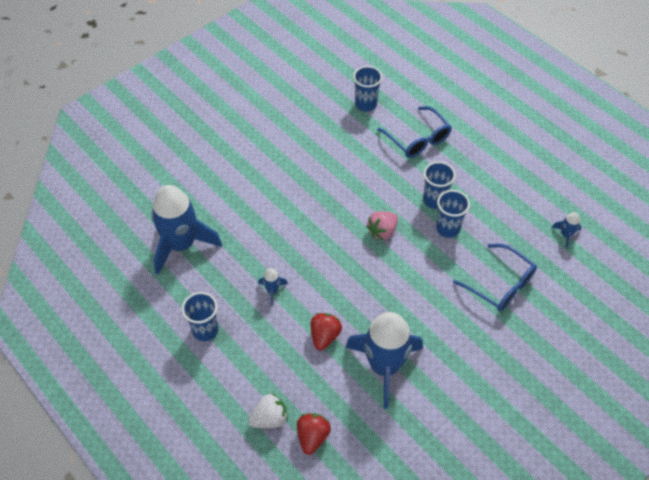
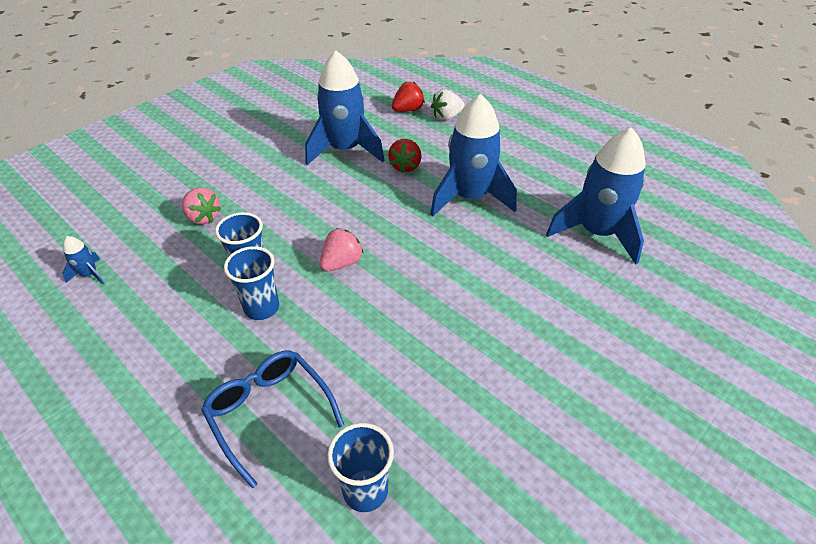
camera: 175 degrees right, 10 degrees down
blue cup [182,292,218,341] -> none
blue rocket [258,268,288,305] -> blue rocket [430,94,517,217], size x2.47
red strawberry [297,413,331,455] -> red strawberry turned 135 degrees counterclockwise [392,81,425,112]
blue glasses [453,244,537,311] -> pink strawberry [182,188,222,224]

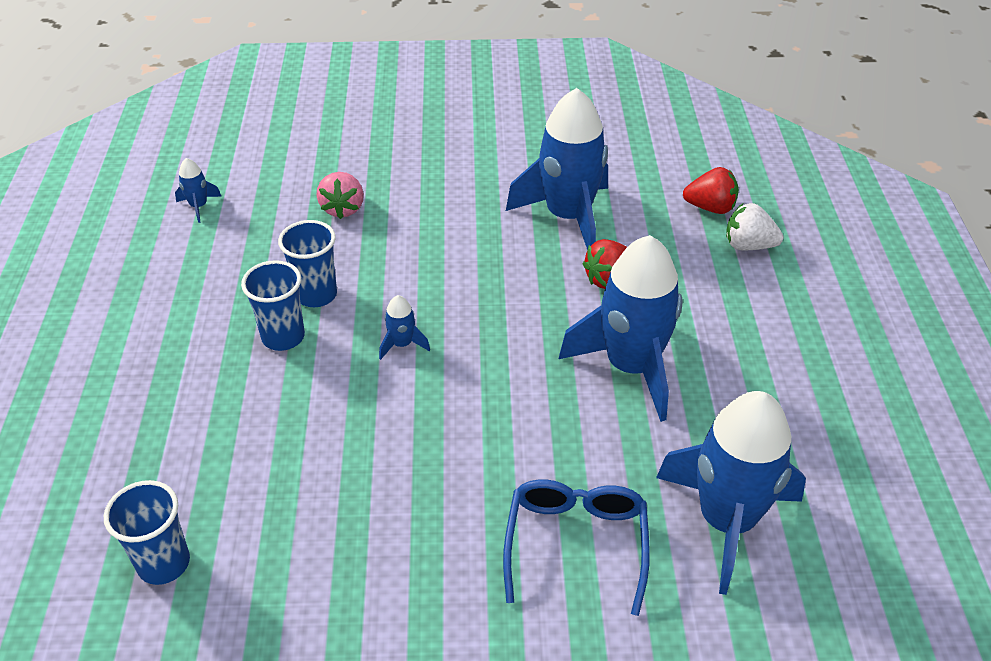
camera: 45 degrees right, 0 degrees up
blue glasses [201,351,344,488] -> blue glasses moved to [503,480,650,616]
pink strawberry [319,228,363,272] -> blue rocket [379,295,430,360]

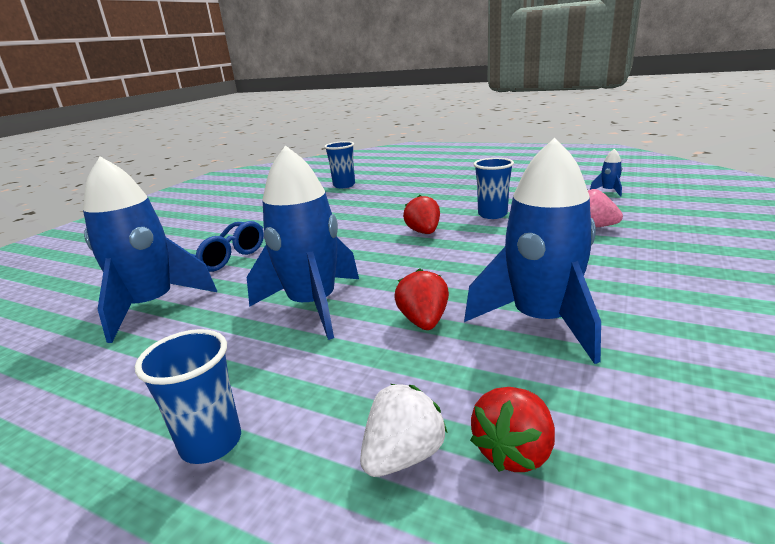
camera: 120 degrees right, 20 degrees down
blue cup [241,260,305,351] -> blue cup moved to [135,329,241,464]
blue rocket [379,295,430,360] -> red strawberry [403,195,440,234]

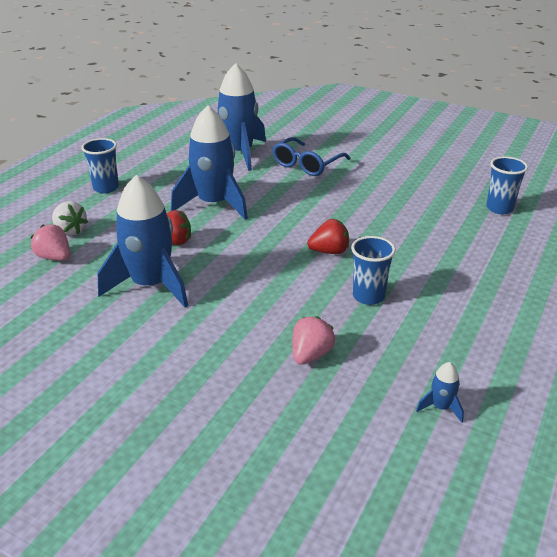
camera: 90 degrees right, 10 degrees up
red strawberry [470,387,555,472] -> pink strawberry [31,224,70,261]

